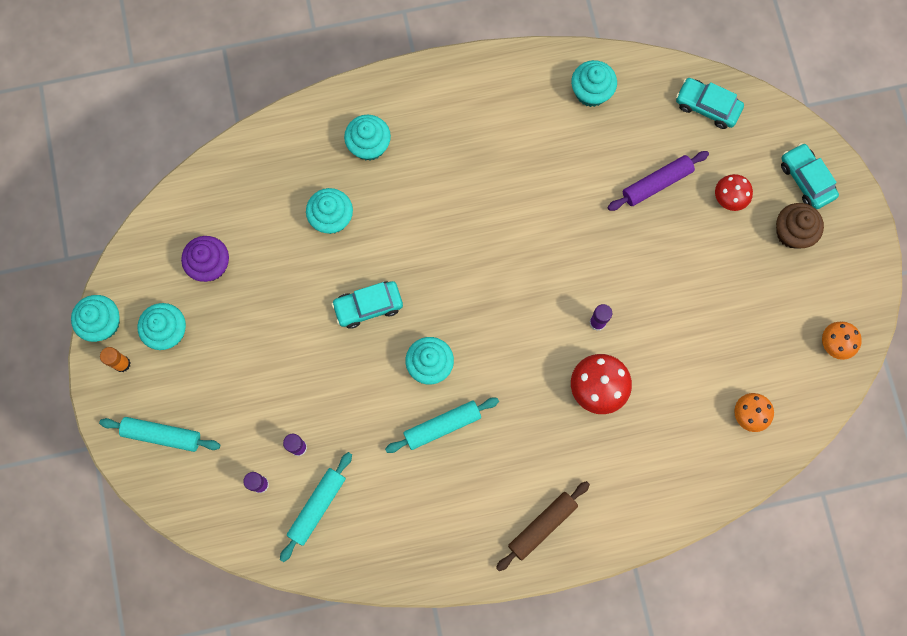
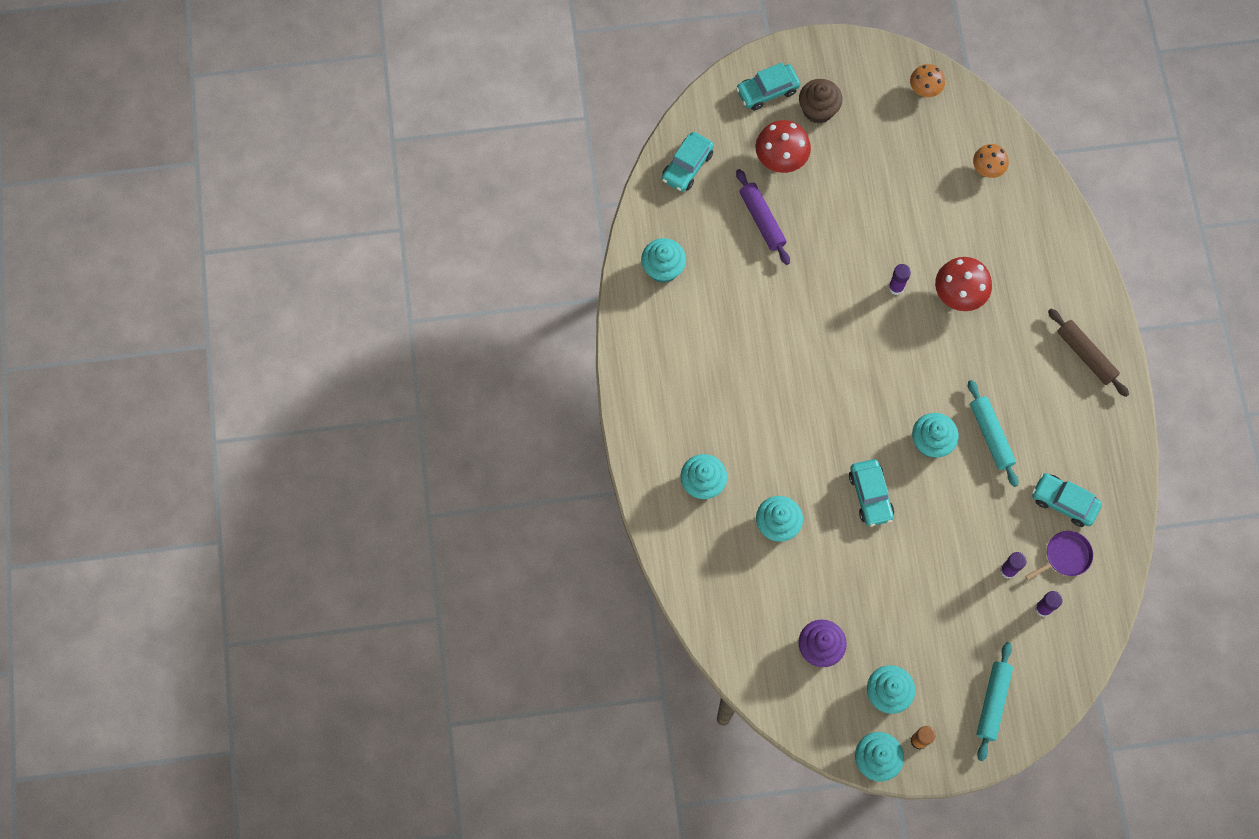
camera: 85 degrees left, 5 degrees down
turquoise rolling pin [280,452,352,562] -> purple pan [1025,531,1093,580]
red mushroom [715,174,753,211] -> red mushroom [755,120,811,173], size x1.55
none -> turquoise car [1032,473,1102,527]

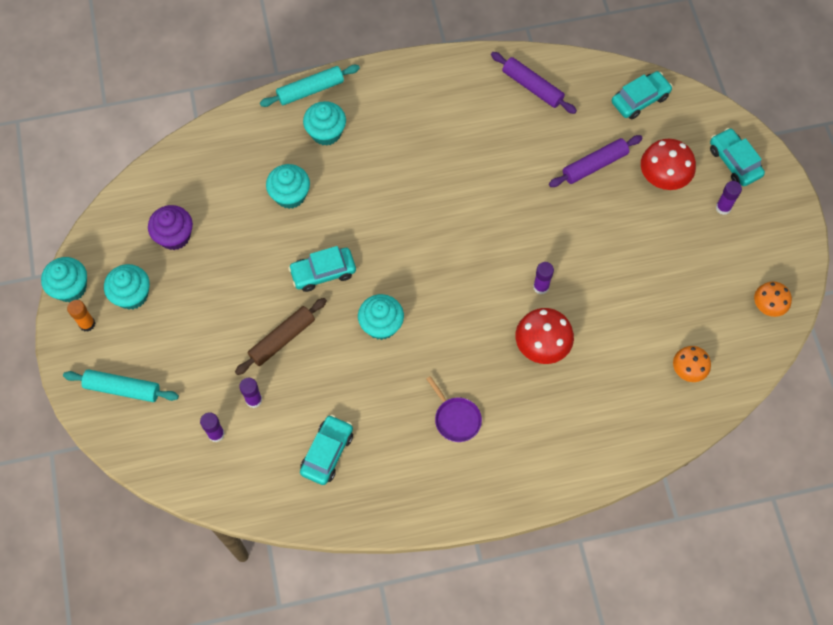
camera: 85 degrees right, 5 degrees down
turquoise cupcake [641,238,686,283] -> purple rolling pin [491,52,577,114]
turquoise car [662,132,714,192] -> turquoise car turned 120 degrees clockwise [612,71,673,120]
brown cupcake [799,79,843,123] -> purple glue stick [716,181,742,215]
turquoise rolling pin [968,380,1019,487] -> turquoise rolling pin moved to [260,65,360,107]
purple pan [1025,531,1093,580] -> purple pan moved to [427,376,482,442]
brown rolling pin [1048,308,1129,397] -> brown rolling pin moved to [235,298,327,375]

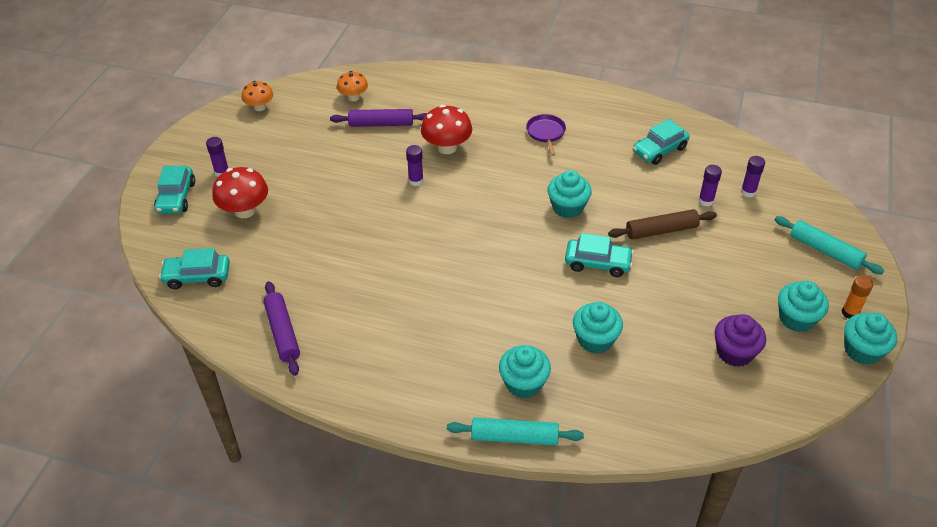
camera: 150 degrees left, 20 degrees down
purple rolling pin [549,135,643,187] -> purple rolling pin moved to [330,109,427,127]

